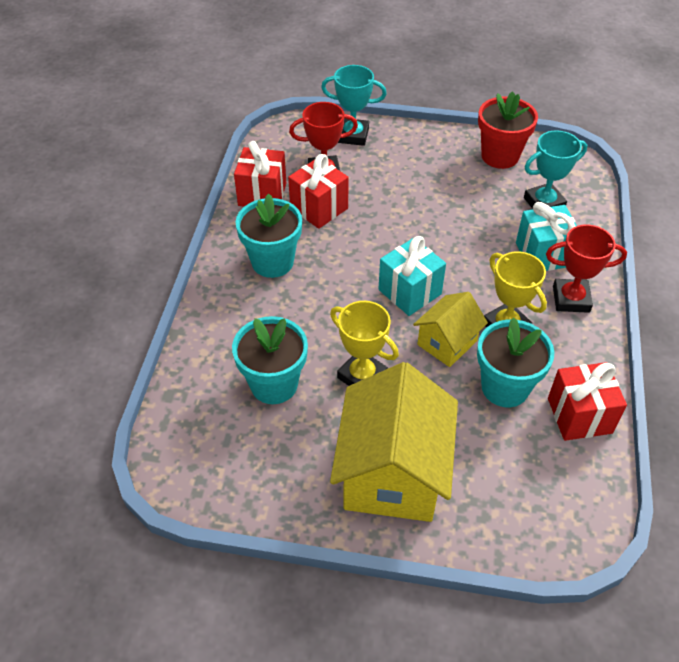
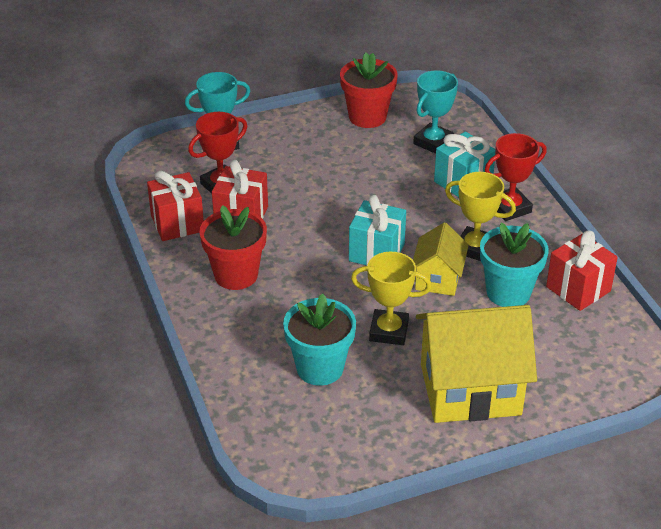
camera: 30 degrees left, 10 degrees down
turquoise flower pot [236,194,302,278] -> red flower pot [200,205,267,290]
yellow house [330,362,458,522] -> yellow house turned 75 degrees counterclockwise [416,305,537,423]

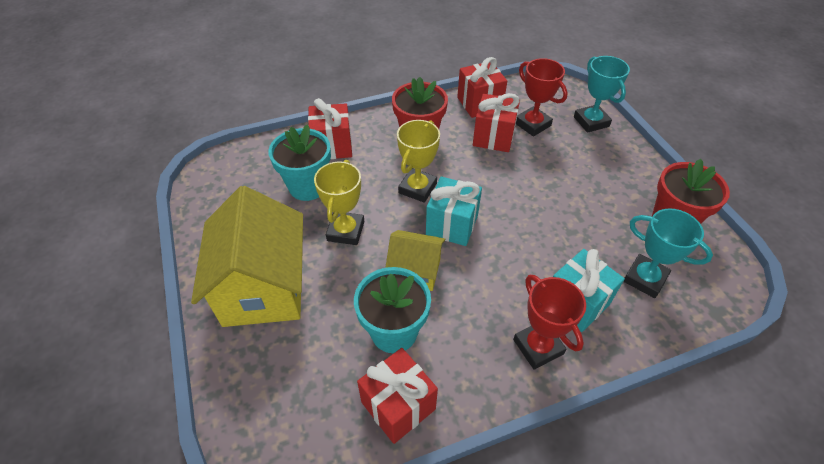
camera: 90 degrees right, 10 degrees up
yellow trophy [445,172,516,261] -> yellow trophy moved to [397,120,440,203]
none -> red gift [308,98,352,159]

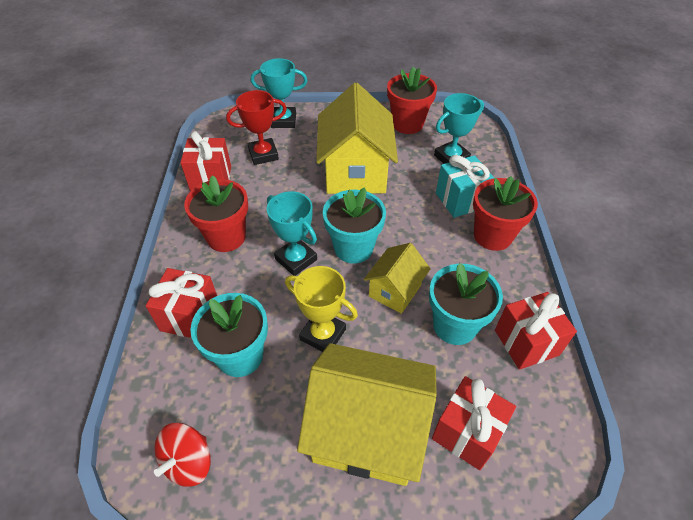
camera: 70 degrees left, 0 degrees up
yellow trophy [397,120,440,203] -> turquoise trophy [267,191,317,276]
turquoise gift [426,176,482,246] -> turquoise flower pot [323,187,386,264]
red gift [473,93,520,152] -> red gift moved to [432,376,516,470]
red trophy [513,275,586,370] -> red flower pot [473,176,538,251]
none -> red spinning top [154,423,211,487]
none -> yellow house [316,83,398,194]

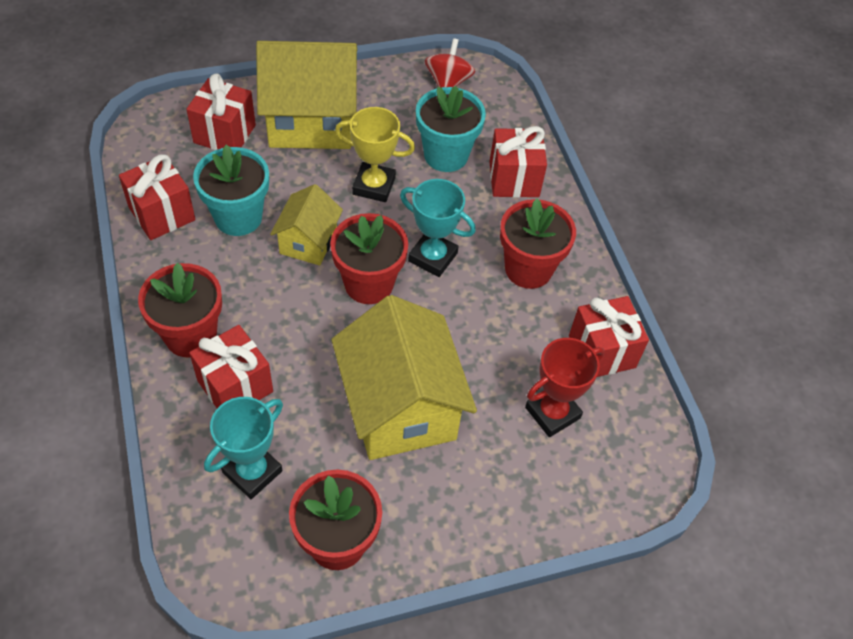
camera: 160 degrees right, 5 degrees up
turquoise trophy [251,58,308,128] -> none
turquoise flower pot [323,187,386,264] -> red flower pot [330,213,408,304]
turquoise gift [436,155,494,218] -> red gift [189,325,273,408]

